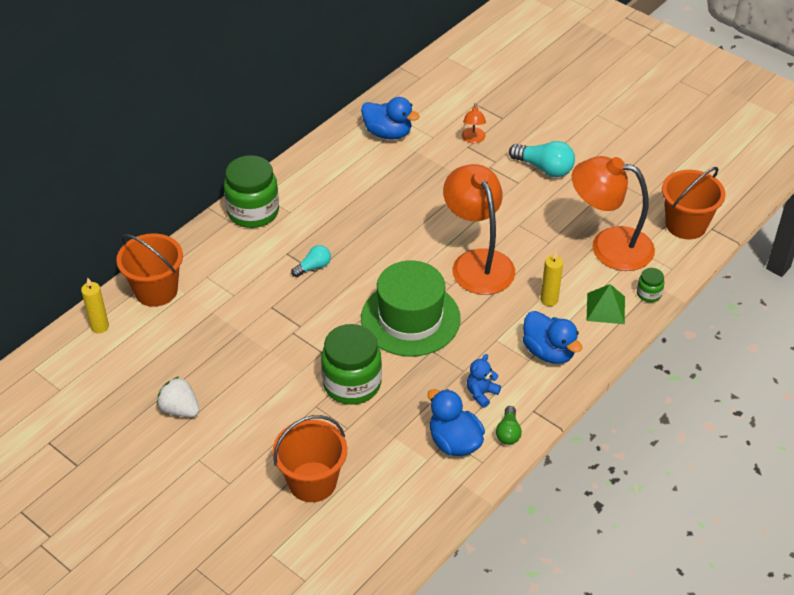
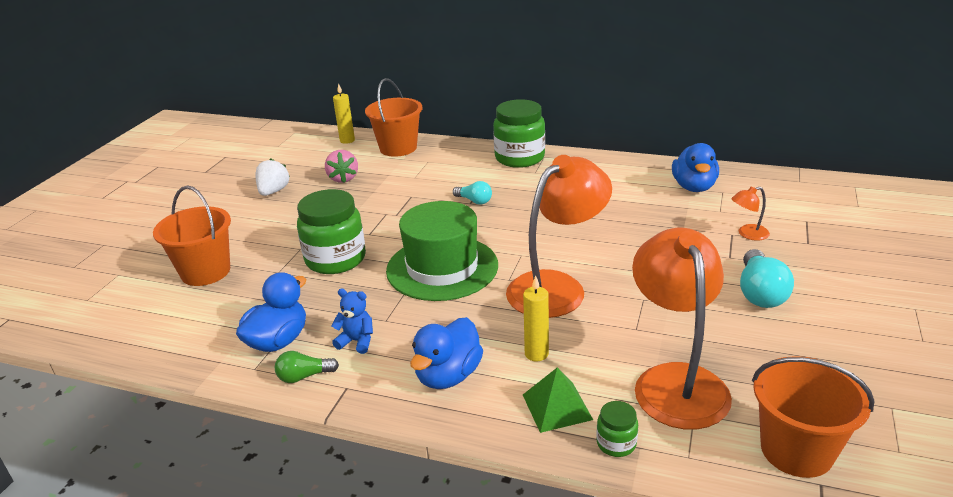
camera: 70 degrees right, 15 degrees down
none -> pink strawberry [325,150,358,183]

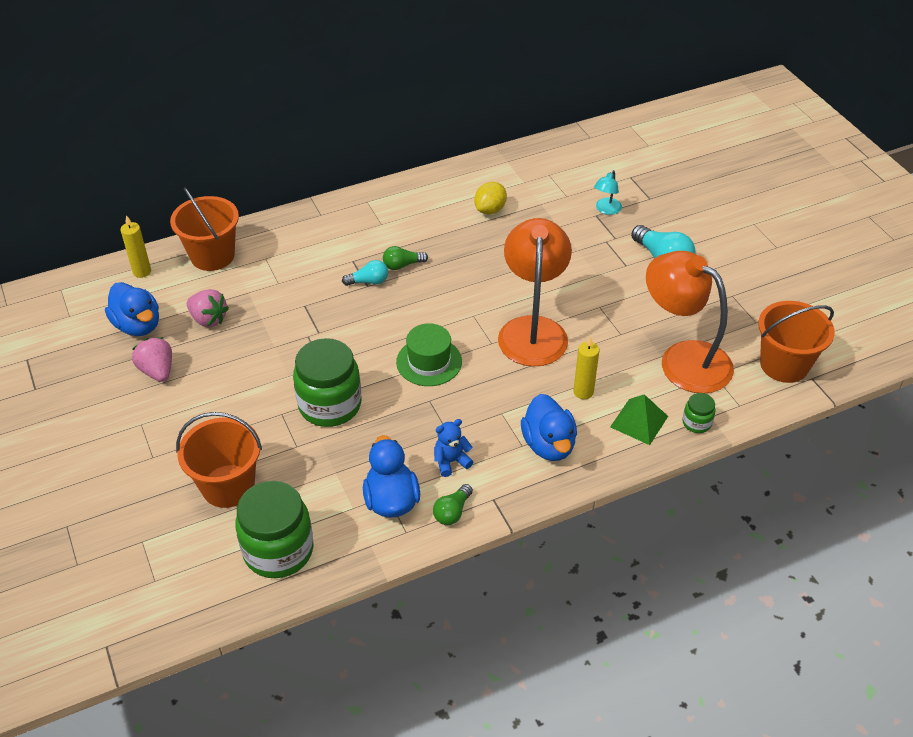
camera: 45 degrees left, 15 degrees up
white strawberry [255,158,290,196] -> pink strawberry [132,337,172,382]
green hat [386,201,498,301] -> green hat [396,323,462,386], size x0.60
green jar [493,99,545,168] -> green jar moved to [235,481,314,578]
blue duck [672,143,719,192] -> blue duck moved to [105,282,159,336]
orange lamp [731,187,770,241] -> turquoise lamp [594,170,622,215]
none -> green light bulb [383,246,428,270]
none -> yellow lemon [474,182,507,214]

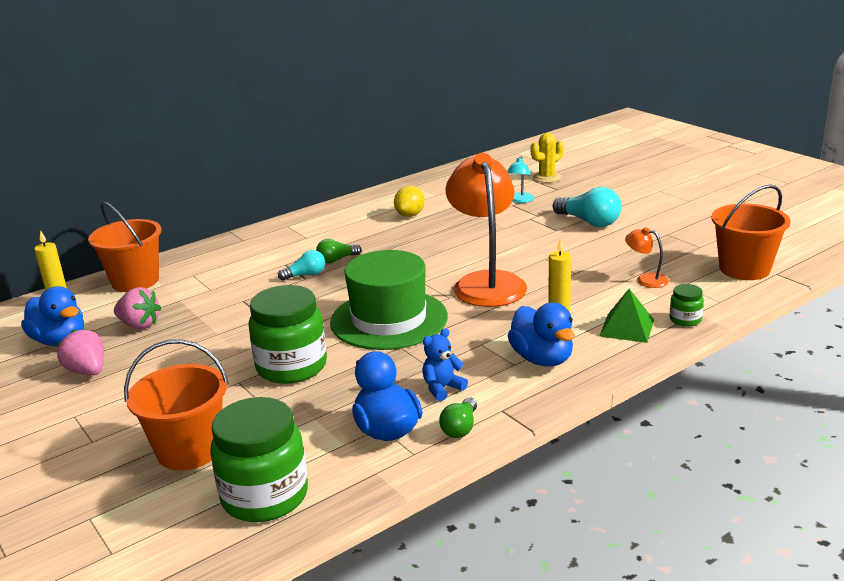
camera: 10 degrees left, 20 degrees down
green hat [396,323,462,386] -> green hat [330,250,448,350], size x1.66
orange lamp [646,251,734,393] -> orange lamp [625,227,669,288], size x0.42
none -> yellow cactus [530,133,564,183]

